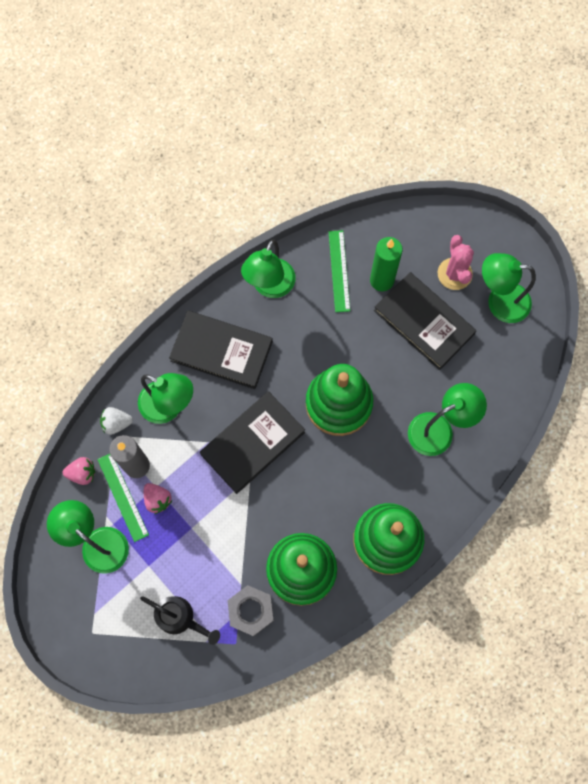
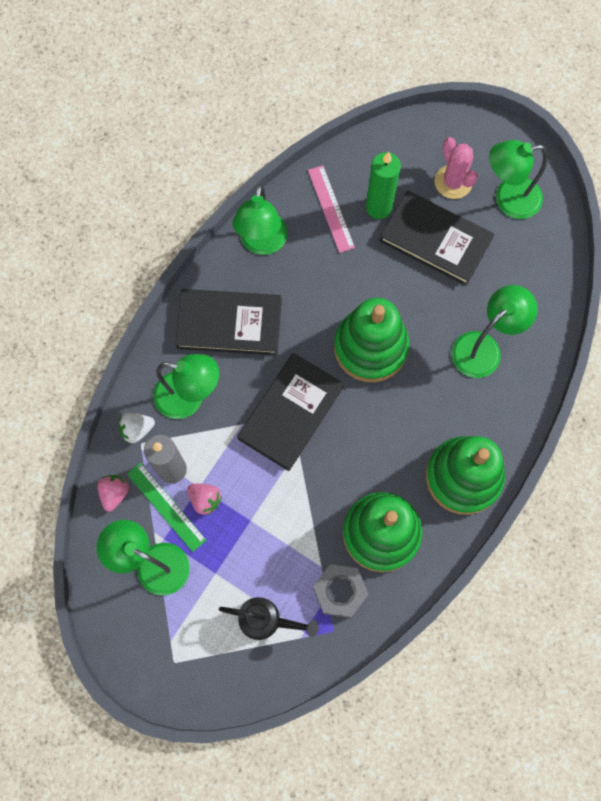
camera: 15 degrees left, 0 degrees up
pink strawberry [63,457,95,485] -> pink strawberry turned 60 degrees counterclockwise [97,475,129,512]
green ruler [329,230,350,312] -> pink ruler [308,165,355,253]

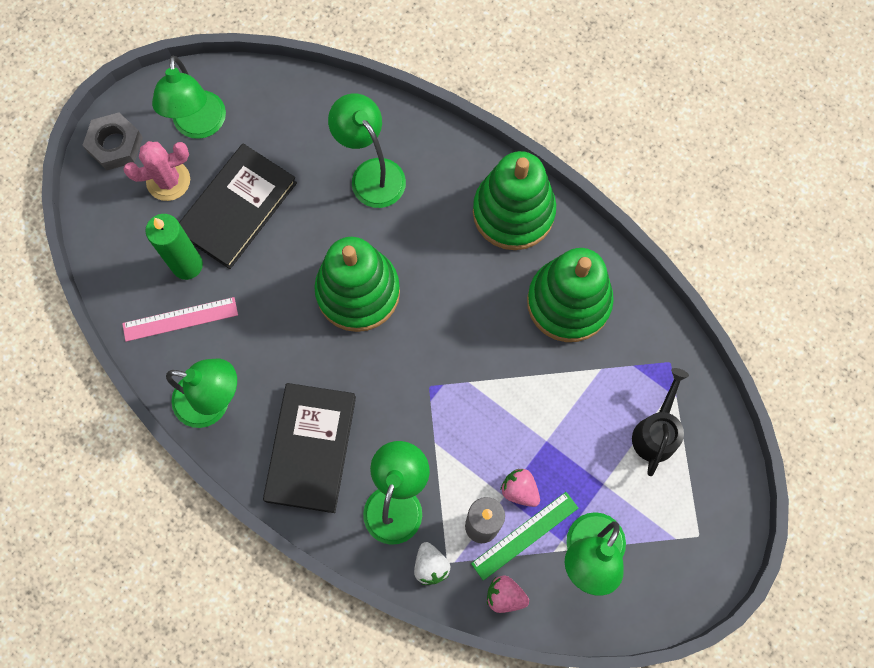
camera: 85 degrees left, 0 degrees up
pink strawberry [187,484,222,515] -> pink strawberry turned 90 degrees counterclockwise [501,469,540,507]
black book [237,353,344,471] -> none
grey nut [313,564,369,618] -> grey nut moved to [83,113,143,170]

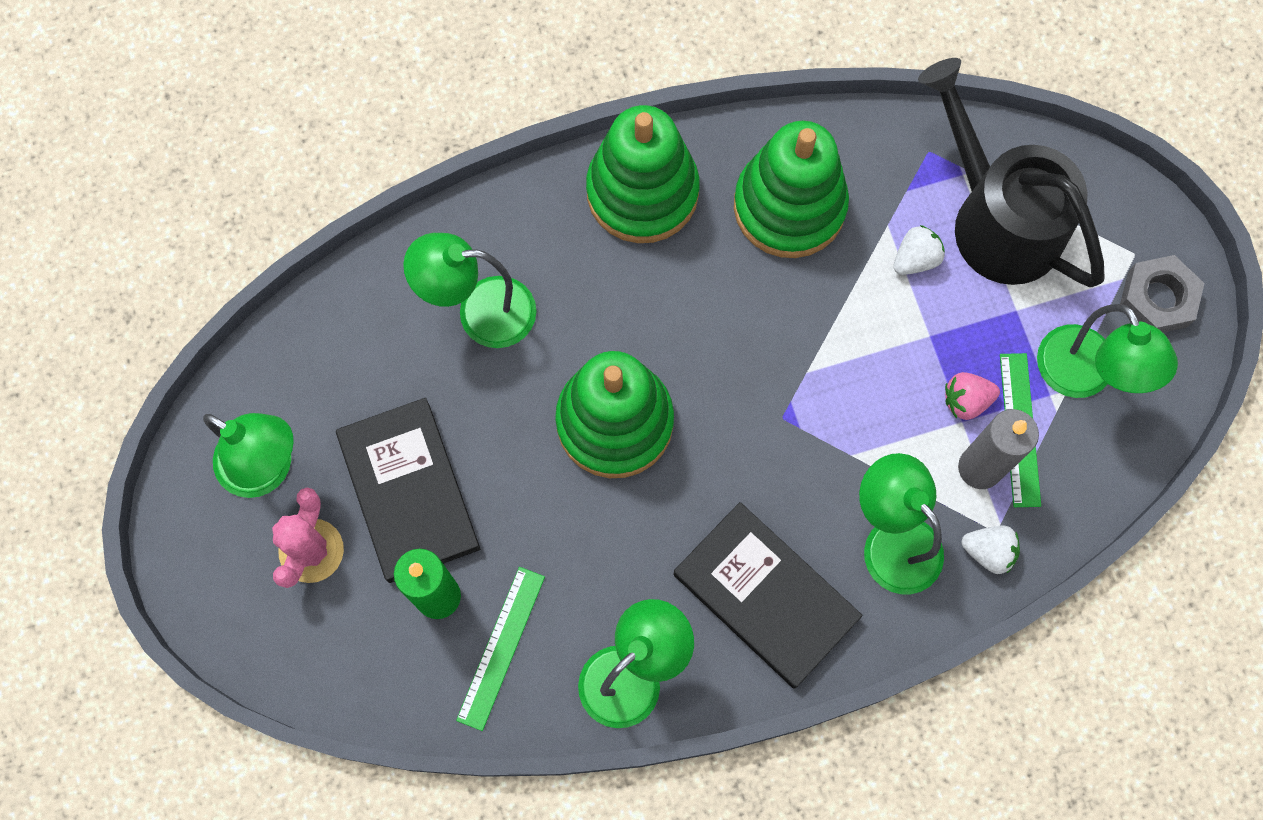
camera: 55 degrees left, 0 degrees up
grey nut [83,113,143,170] -> grey nut moved to [1120,255,1205,332]
pink ruler [122,297,238,342] -> green ruler [456,567,545,731]
pink strawberry [487,576,529,613] -> none
black watering can [632,368,689,476] -> black watering can [918,58,1104,287], size x1.86
none -> white strawberry [893,225,945,275]

